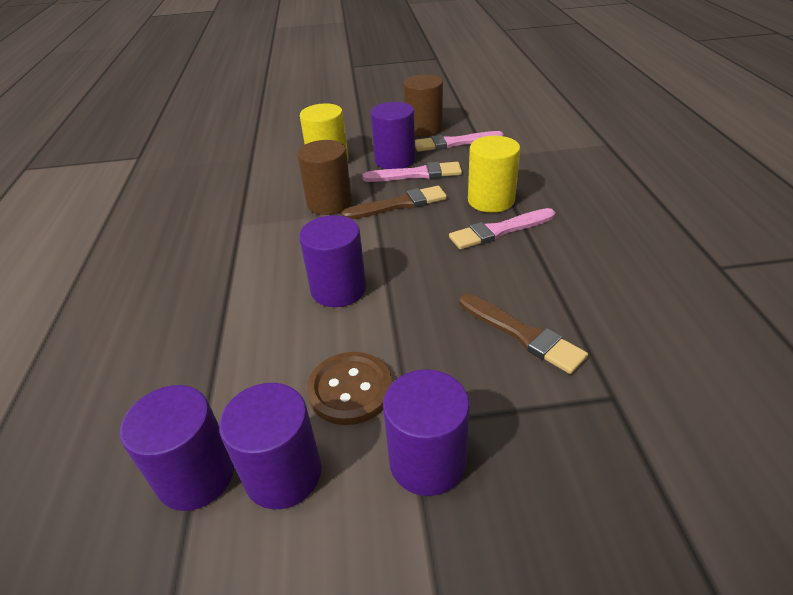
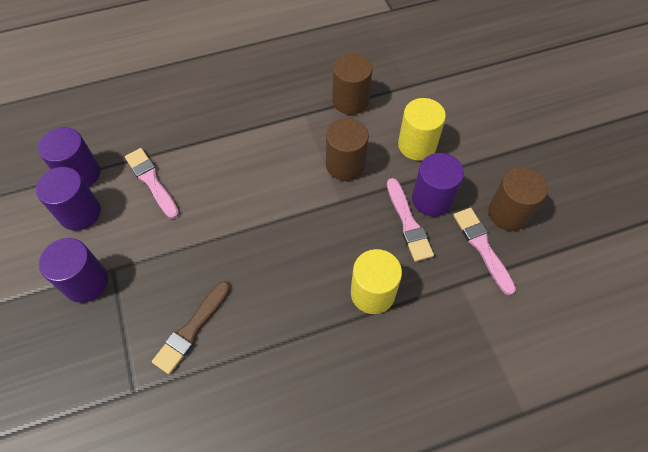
camera: 75 degrees right, 20 degrees up
purple cylinder [299,215,366,307] -> none
brown button [307,352,392,425] -> none
brown brush [341,186,447,219] -> none
pink brush [449,208,555,250] -> pink brush moved to [125,148,179,219]
none -> brown cylinder [332,53,372,115]

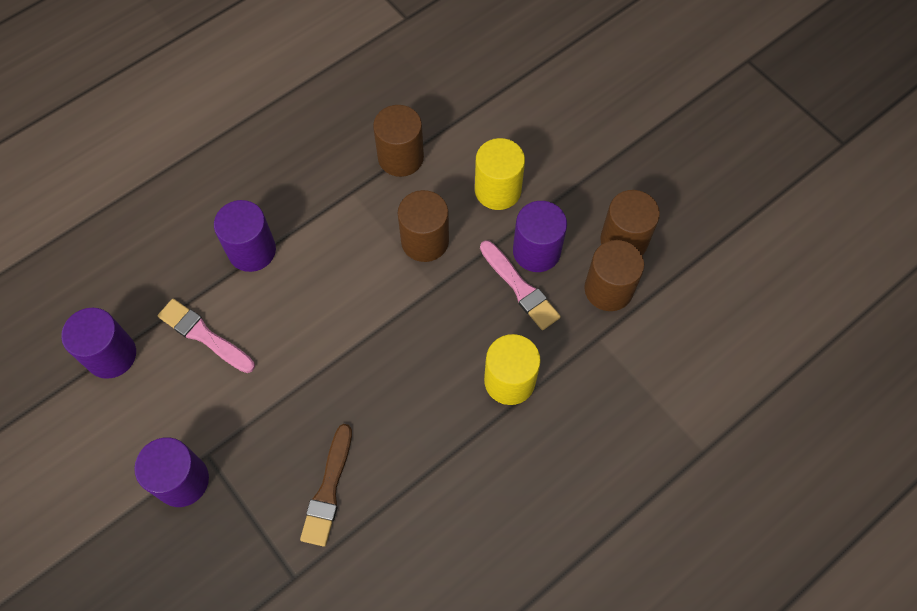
camera: 20 degrees left, 5 degrees up
purple cylinder [36,167,101,231] -> purple cylinder moved to [214,200,276,272]
pink brush [453,208,516,295] -> brown cylinder [584,240,644,311]

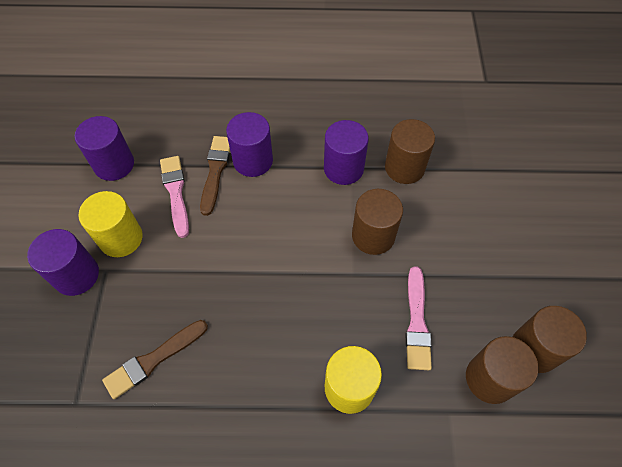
camera: 40 degrees right, 5 degrees down
yellow cylinder [475,138,525,210] -> yellow cylinder moved to [78,191,143,257]
purple cylinder [513,201,567,272] -> purple cylinder moved to [324,120,369,185]
none -> brown brush [200,136,230,216]

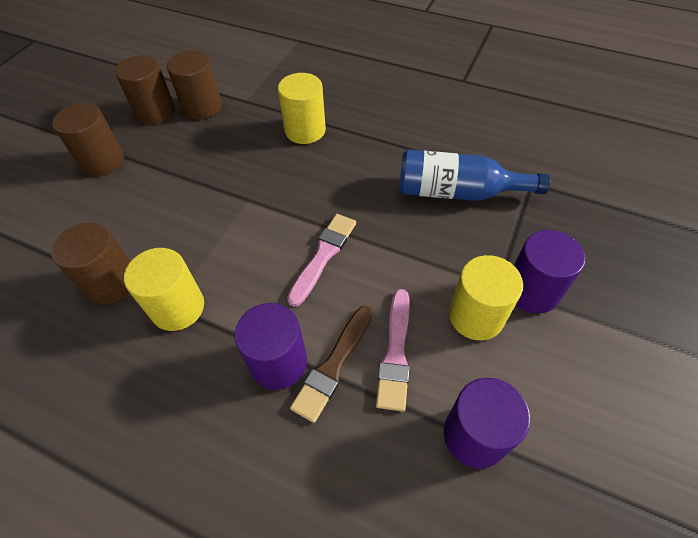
camera: 155 degrees left, 5 degrees down
brown brush [102,320,208,399] -> blue bottle [399,150,550,201]
purple cylinder [324,120,369,185] -> yellow cylinder [124,248,204,331]
brown cylinder [352,189,403,255] -> brown cylinder moved to [52,103,124,176]
pink brush [406,266,432,370] -> pink brush moved to [287,214,356,307]

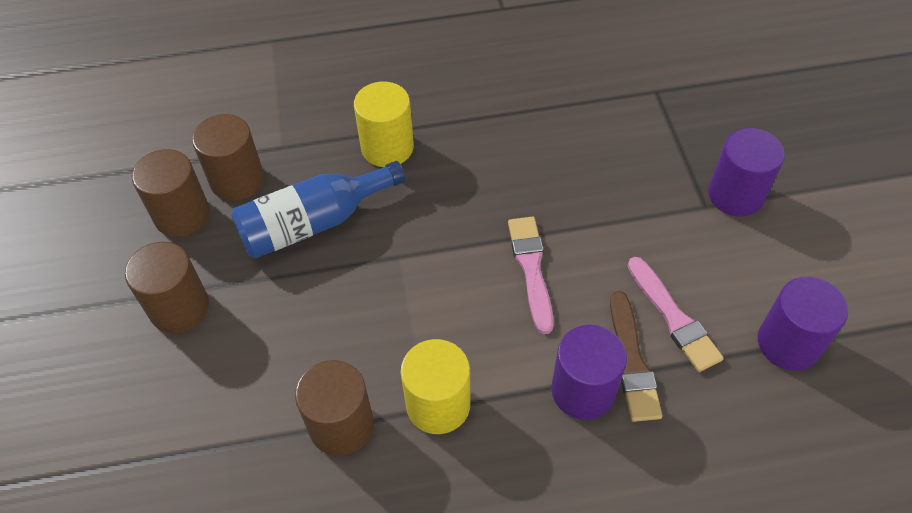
camera: 35 degrees left, 0 degrees up
blue bottle [399,150,550,201] -> blue bottle moved to [231,161,406,259]
yellow cylinder [449,255,523,340] -> none

